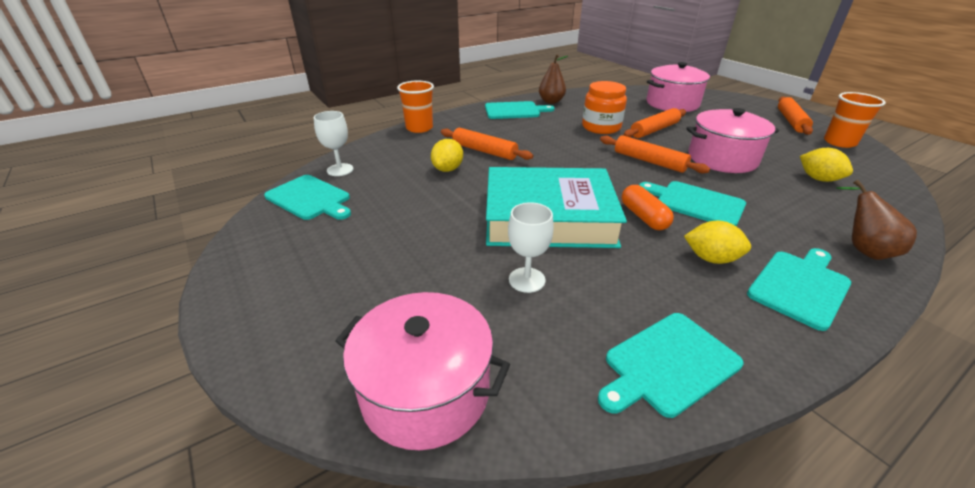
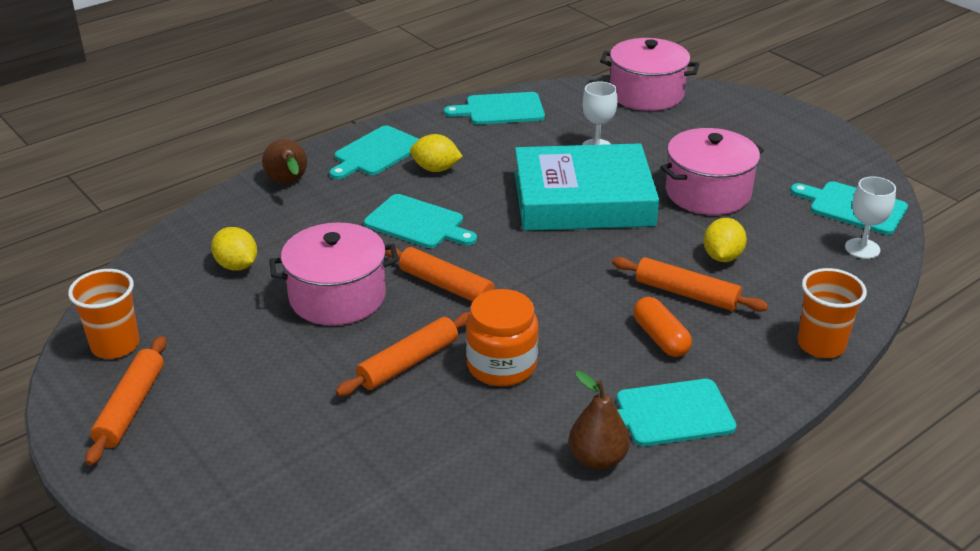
camera: 175 degrees right, 0 degrees up
turquoise cutting board [598,313,743,418] -> turquoise cutting board turned 150 degrees counterclockwise [444,92,545,125]
orange capsule [622,185,674,230] -> orange capsule moved to [633,297,692,357]
pink pot [647,62,710,112] -> pink pot moved to [660,128,764,215]

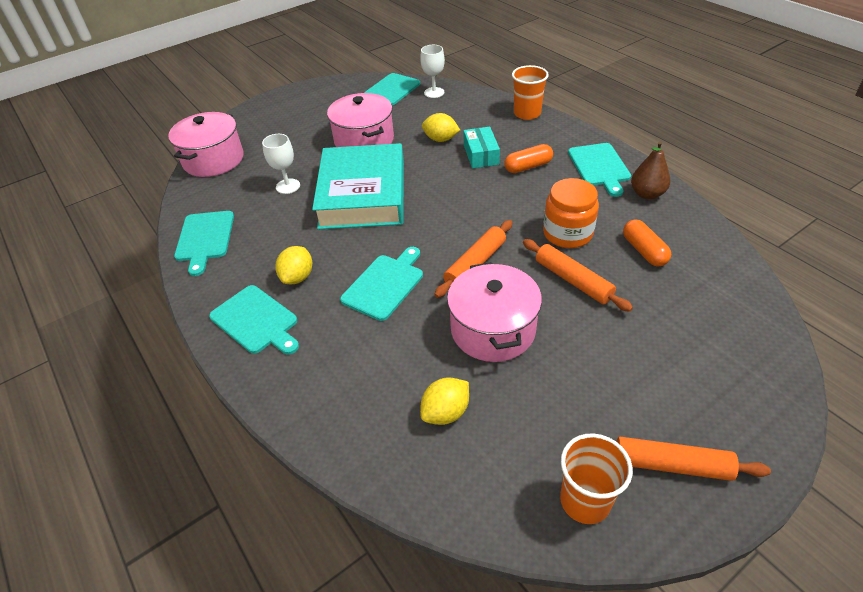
camera: 85 degrees left, 10 degrees up
brown pear [262,139,307,184] -> none
orange rolling pin [612,257,768,312] -> turquoise box [464,127,500,168]
none -> orange capsule [623,219,671,266]

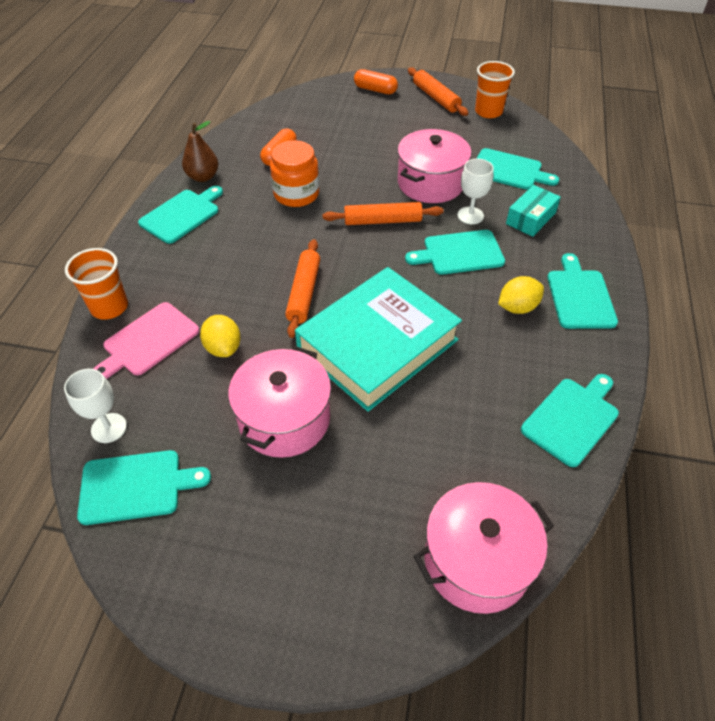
camera: 135 degrees left, 5 degrees up
white goblet [262,134,300,194] -> white goblet moved to [457,159,494,224]
yellow lemon [420,378,469,425] -> turquoise cutting board [476,148,559,190]
turquoise box [464,127,500,168] -> turquoise box moved to [506,185,561,237]
orange capsule [505,144,553,173] -> orange capsule moved to [354,69,398,94]
orange rolling pin [523,239,633,312] -> orange rolling pin moved to [285,239,320,338]
none -> pink cutting board [93,302,199,379]

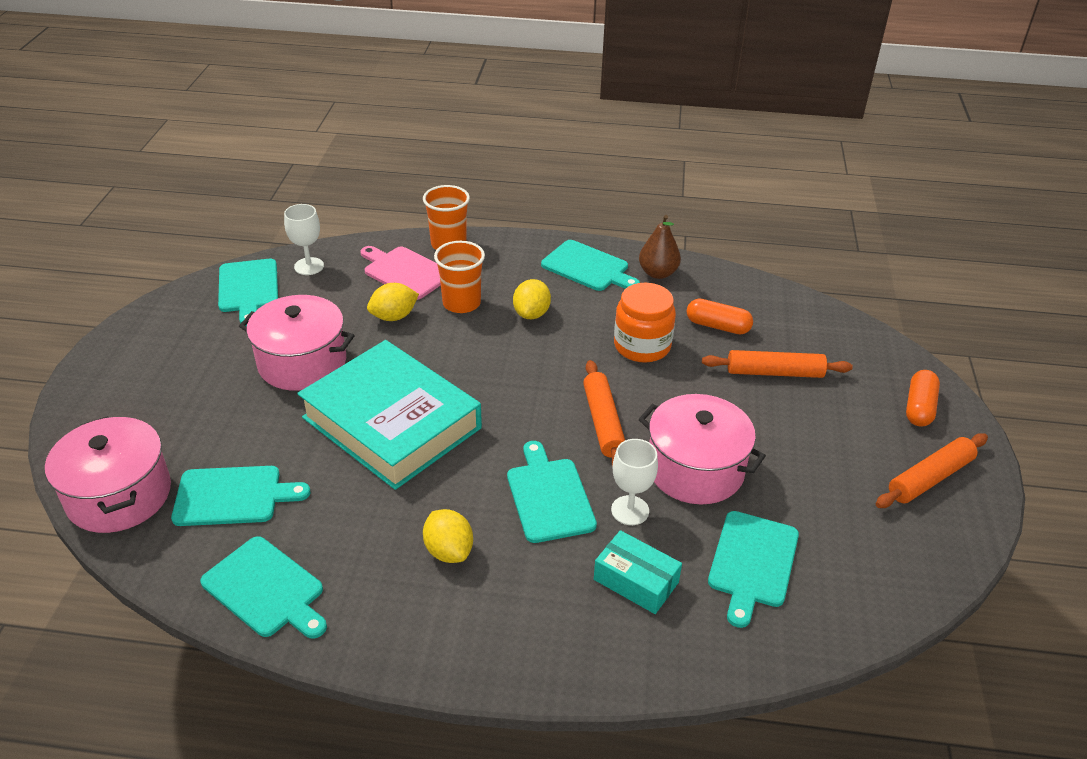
camera: 85 degrees right, 10 degrees down
orange rolling pin [285,239,320,338] -> orange rolling pin moved to [702,350,853,378]
orange cup [475,61,515,118] -> orange cup moved to [434,241,485,313]
turquoise cutting board [547,253,618,329] -> turquoise cutting board moved to [171,466,310,526]
none -> yellow lemon [513,279,551,319]

